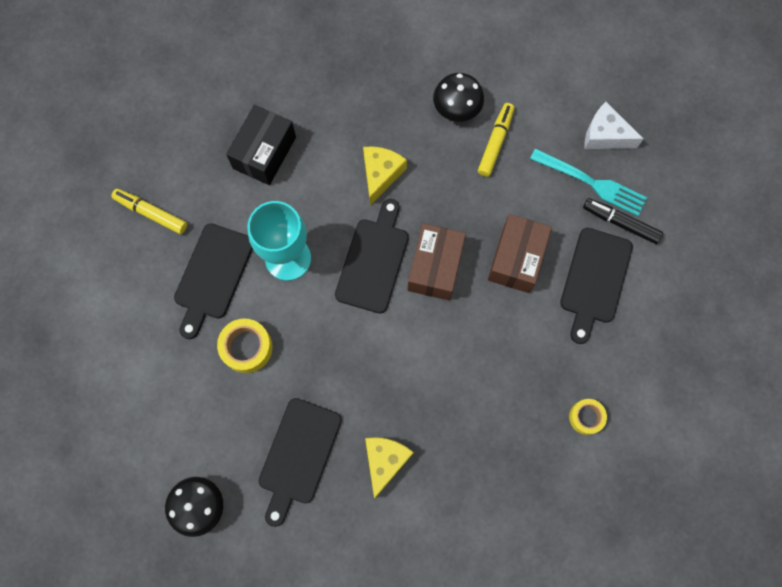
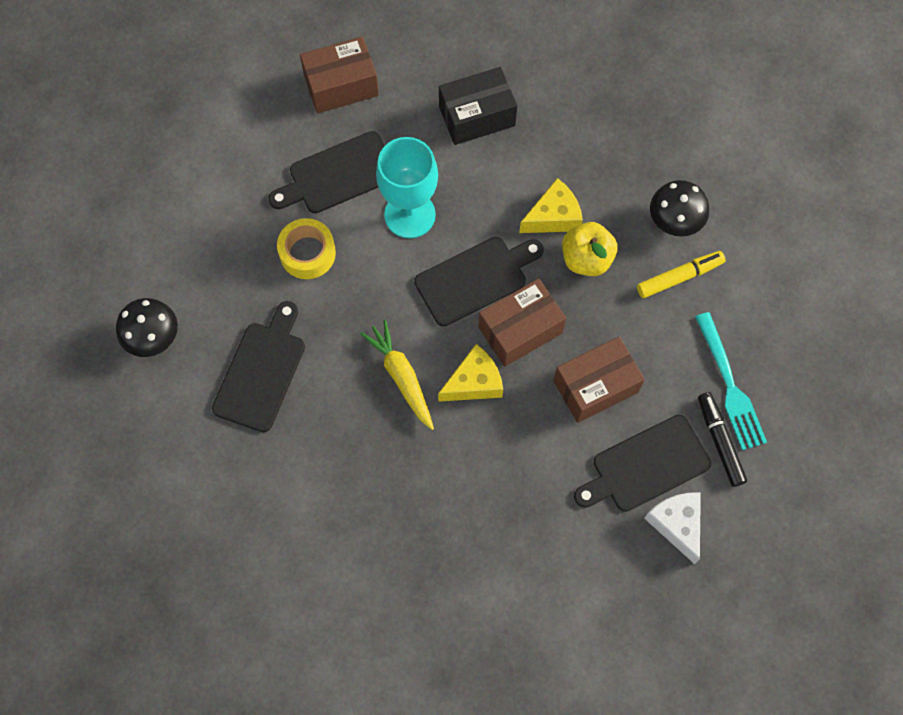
camera: 45 degrees right, 5 degrees down
yellow marker [111,189,187,234] -> brown box [300,36,379,114]
black cutting board [259,398,342,527] -> black cutting board turned 135 degrees clockwise [212,301,305,432]
yellow cheese [365,437,414,499] -> yellow cheese moved to [438,344,503,402]
yellow tape [569,399,607,435] -> none
white cheese [585,102,644,149] -> white cheese moved to [644,493,701,564]
none -> yellow carrot [360,320,434,430]
none -> yellow apple [562,222,617,276]

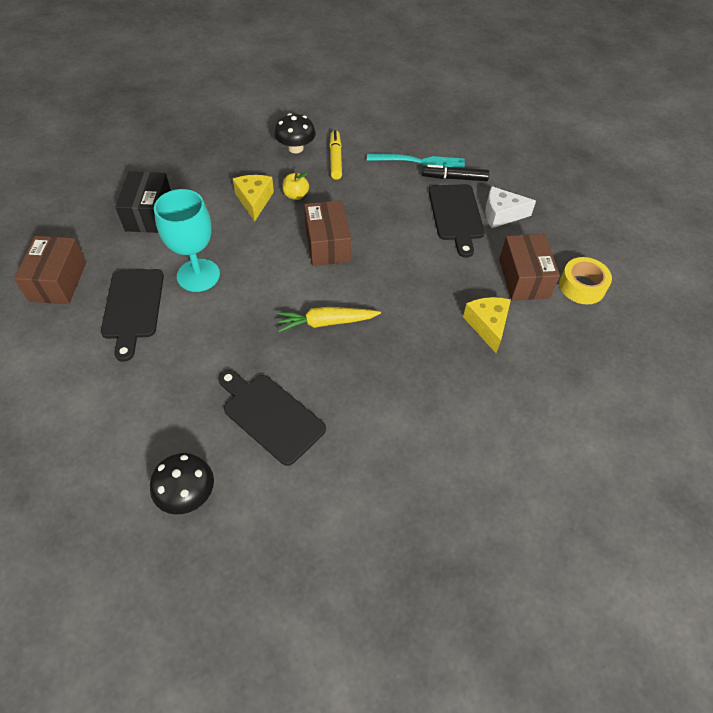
camera: 70 degrees left, 15 degrees down
yellow tape [277,218,336,279] -> yellow tape moved to [559,257,612,304]
black cutting board [414,237,544,327] -> none
yellow cheese [438,344,503,402] -> yellow cheese moved to [463,297,511,353]
brown box [554,337,645,423] -> brown box moved to [499,234,560,300]
yellow apple [562,222,617,276] -> yellow apple [282,173,309,200], size x0.66

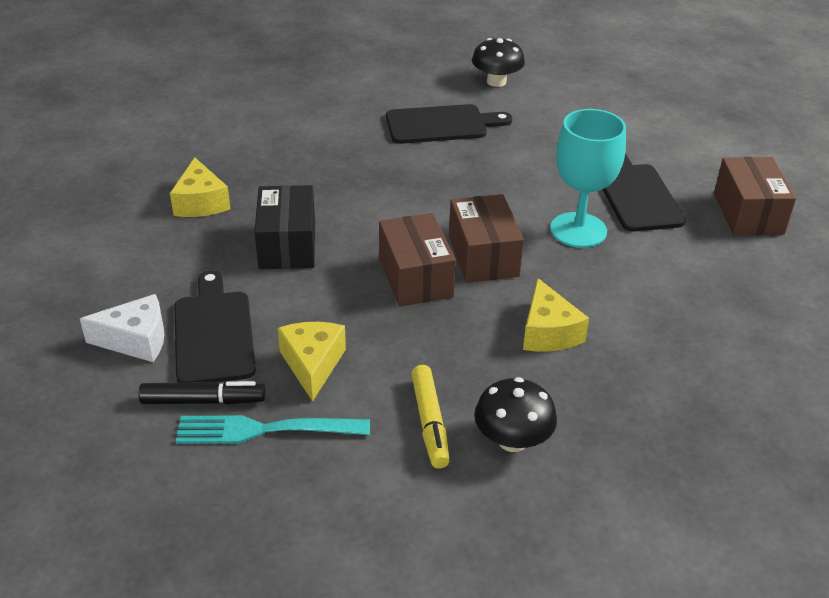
camera: 175 degrees right, 15 degrees down
black box [115,171,171,233] -> black box moved to [255,185,315,269]
black cutting board [218,370,326,466] -> black cutting board turned 45 degrees counterclockwise [386,104,512,144]
yellow carrot [277,307,381,332] -> none
yellow apple [282,173,309,200] -> none
brown box [499,234,560,300] -> brown box moved to [449,194,524,283]
yellow tape [559,257,612,304] -> none
none -> yellow cheese [278,322,346,402]

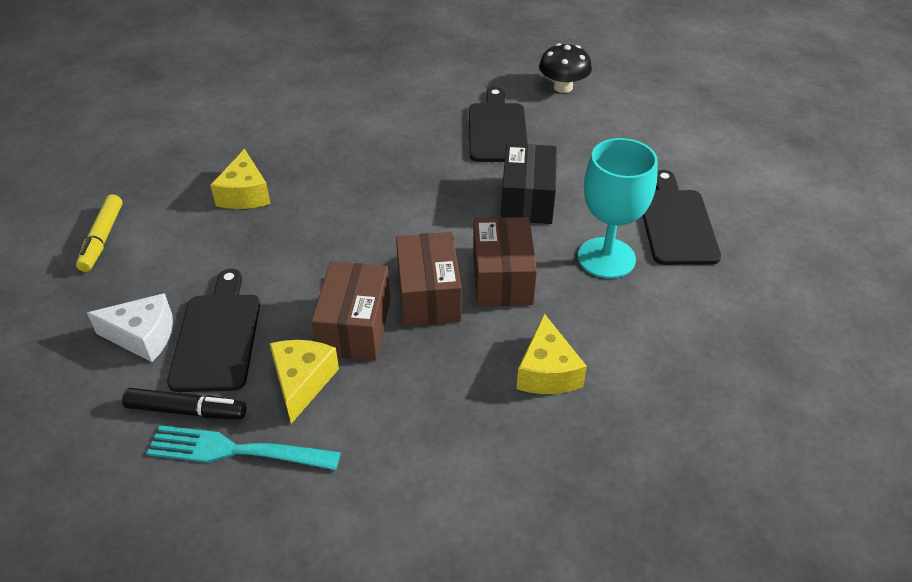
camera: 10 degrees right, 5 degrees up
black box [255,185,315,269] -> black box moved to [501,143,557,224]
black cutting board [386,104,512,144] -> black cutting board turned 90 degrees counterclockwise [469,87,528,162]
yellow marker [411,365,450,469] -> yellow marker moved to [76,194,123,272]
black mushroom [474,377,557,452] -> none
brown box [714,157,796,235] -> brown box moved to [311,261,391,360]

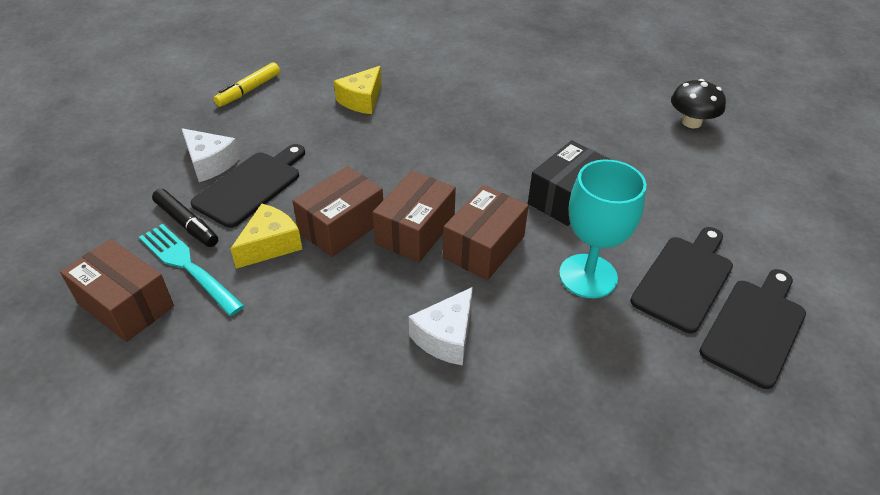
camera: 35 degrees right, 0 degrees up
black cutting board [469,87,528,162] -> black cutting board moved to [699,269,806,389]
yellow cheese [516,314,587,394] -> white cheese [409,287,473,365]
none -> brown box [60,239,174,342]

